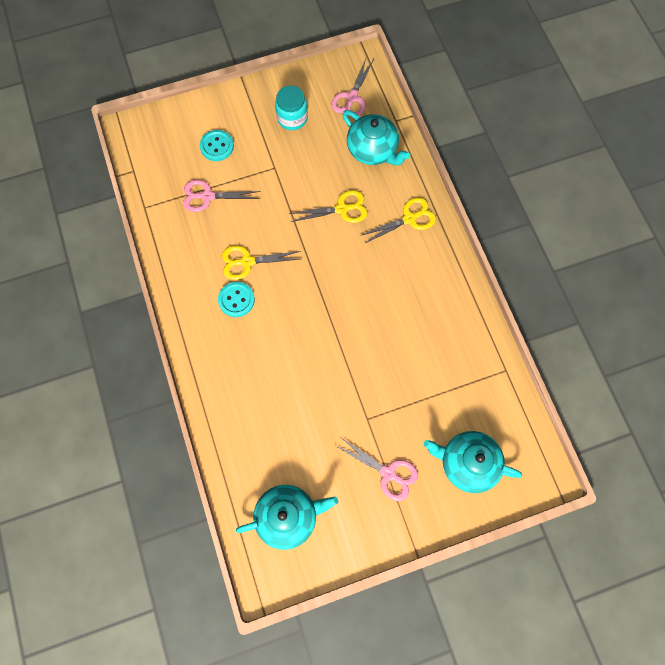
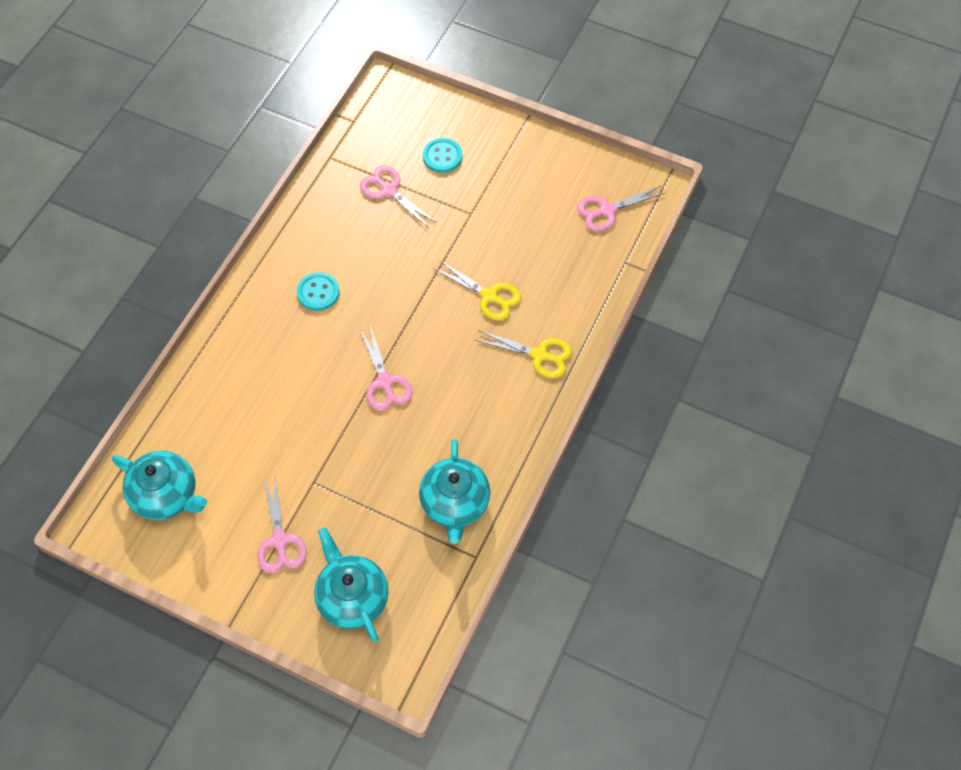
camera: 45 degrees right, 10 degrees down
yellow scissors [222,245,301,280] -> none
turquoise jar [275,85,308,130] -> none
turquoise teapot [343,110,410,165] -> turquoise teapot moved to [419,439,490,544]
none -> pink scissors [360,325,412,411]

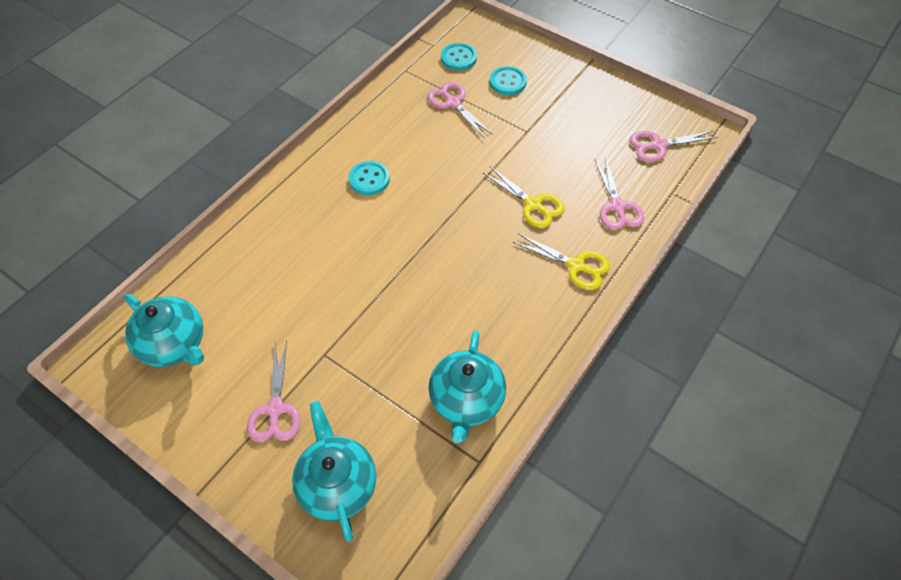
camera: 10 degrees right, 5 degrees down
pink scissors [360,325,412,411] -> pink scissors moved to [595,158,644,230]
none -> turquoise button [441,43,477,70]

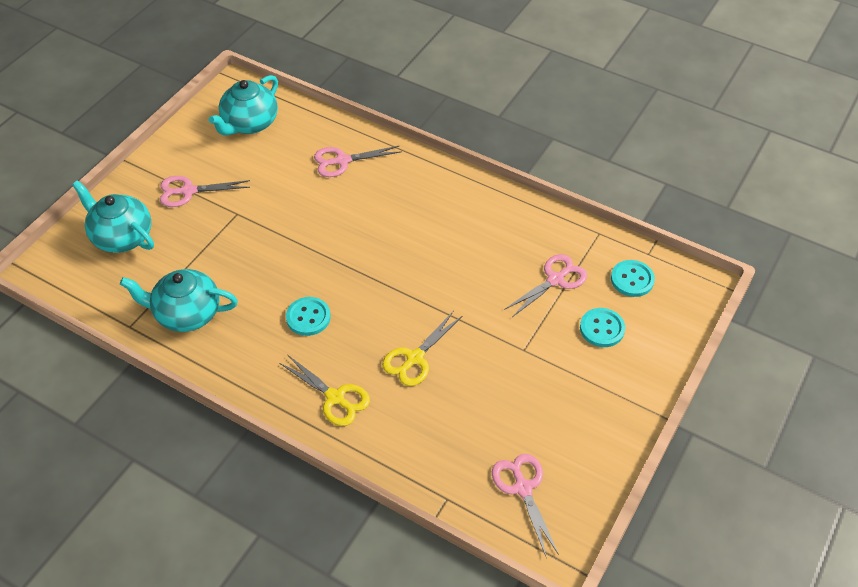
camera: 85 degrees right, 5 degrees down
turquoise teapot [292,401,376,542] -> turquoise teapot turned 120 degrees counterclockwise [72,180,154,253]
turquoise button [349,161,390,195] -> turquoise button moved to [286,297,331,336]
yellow scissors [513,234,610,290] -> yellow scissors turned 75 degrees counterclockwise [279,355,370,426]
pink scissors [595,158,644,230] -> pink scissors moved to [314,145,402,177]

